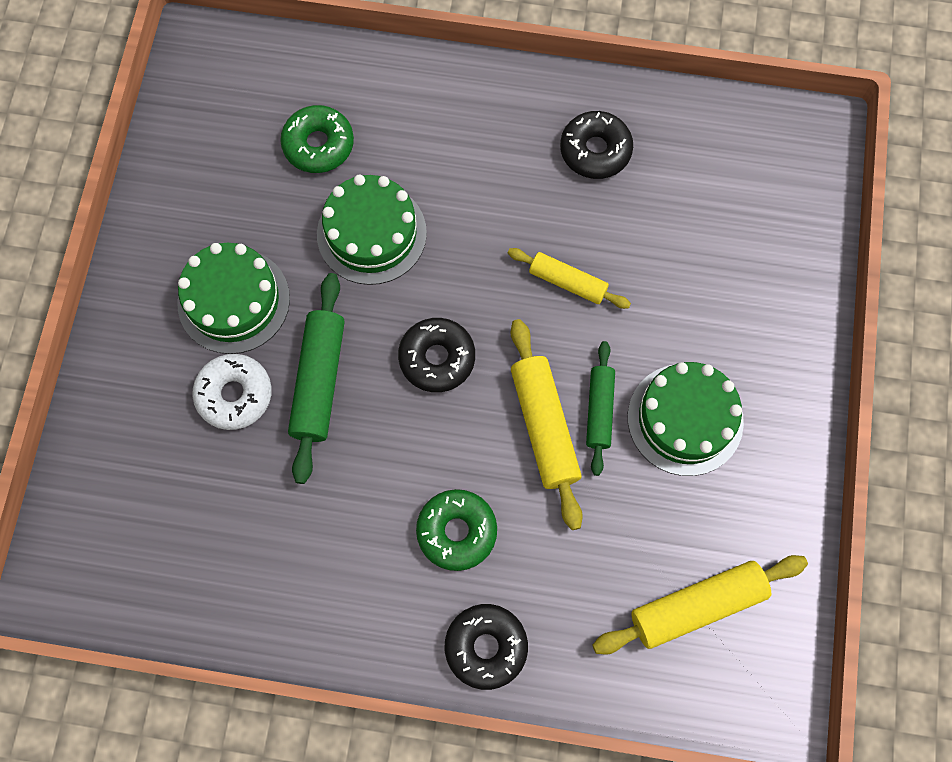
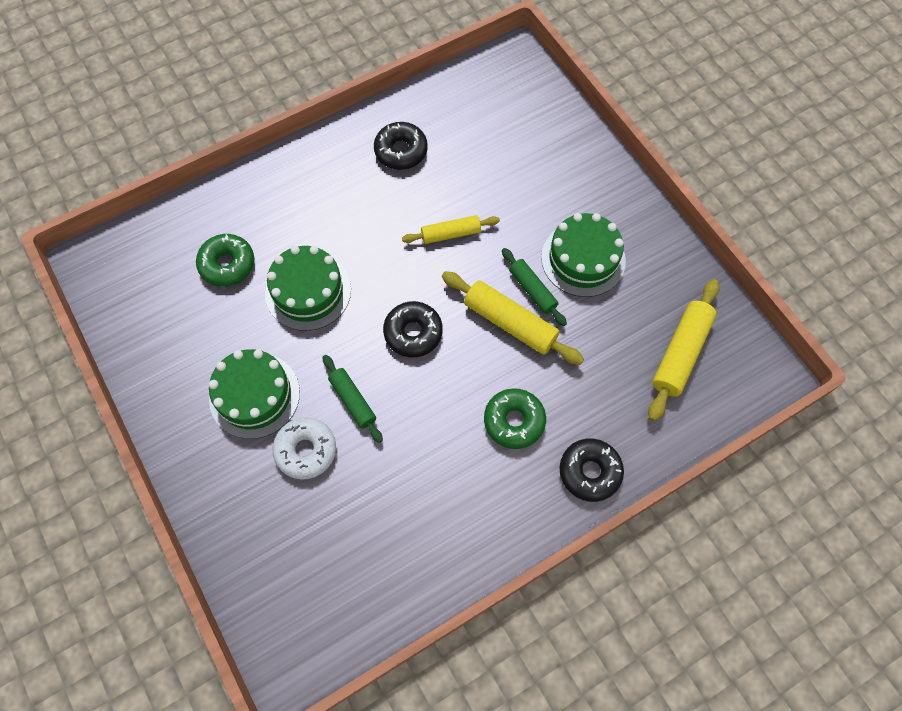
camera: 40 degrees left, 5 degrees down
green rolling pin [288,273,345,484] -> green rolling pin [323,355,383,443], size x0.63

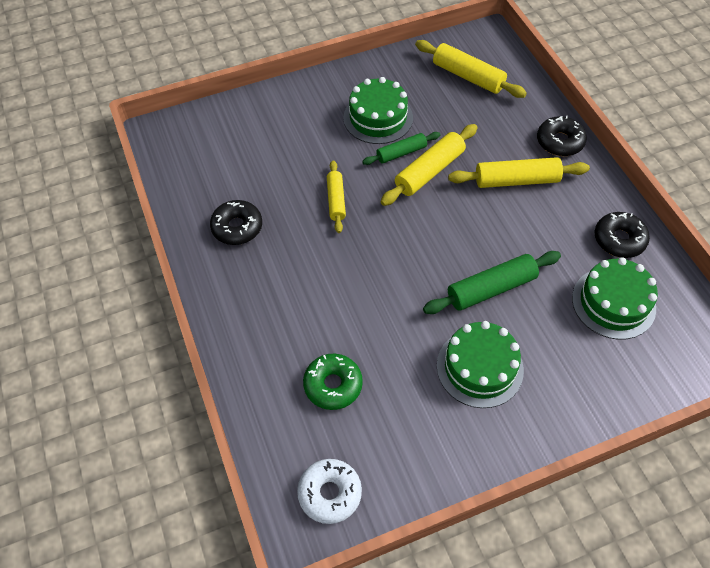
camera: 80 degrees left, 10 degrees down
green cake [265,246,351,331] -> green cake moved to [572,257,658,340]
white donut [272,417,336,480] -> white donut moved to [297,459,362,524]
green rolling pin [323,355,383,443] -> green rolling pin [423,251,561,314], size x1.58
black donut [383,301,443,357] -> black donut moved to [595,212,650,258]
green donut [484,388,546,449] -> yellow rolling pin [448,157,590,188]

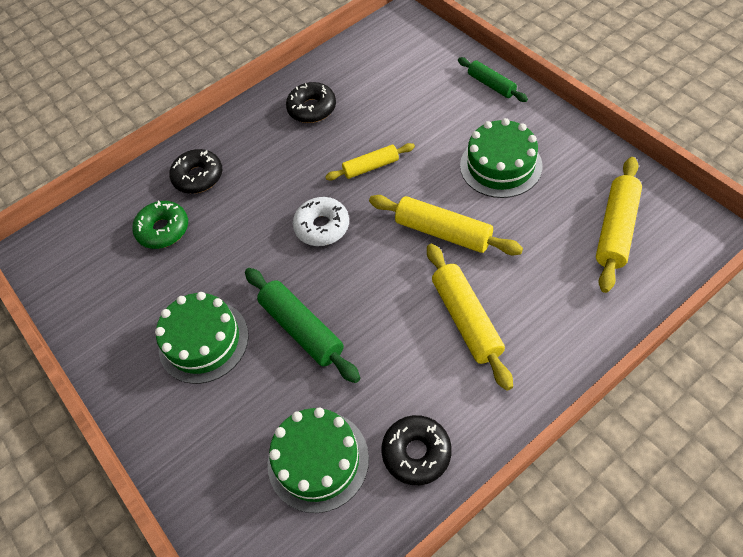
camera: 80 degrees right, 0 degrees up
white donut [297,459,362,524] -> white donut moved to [293,197,349,246]
green rolling pin [362,132,440,165] -> green rolling pin moved to [458,57,528,102]
black donut [537,116,587,156] -> black donut moved to [169,149,222,194]

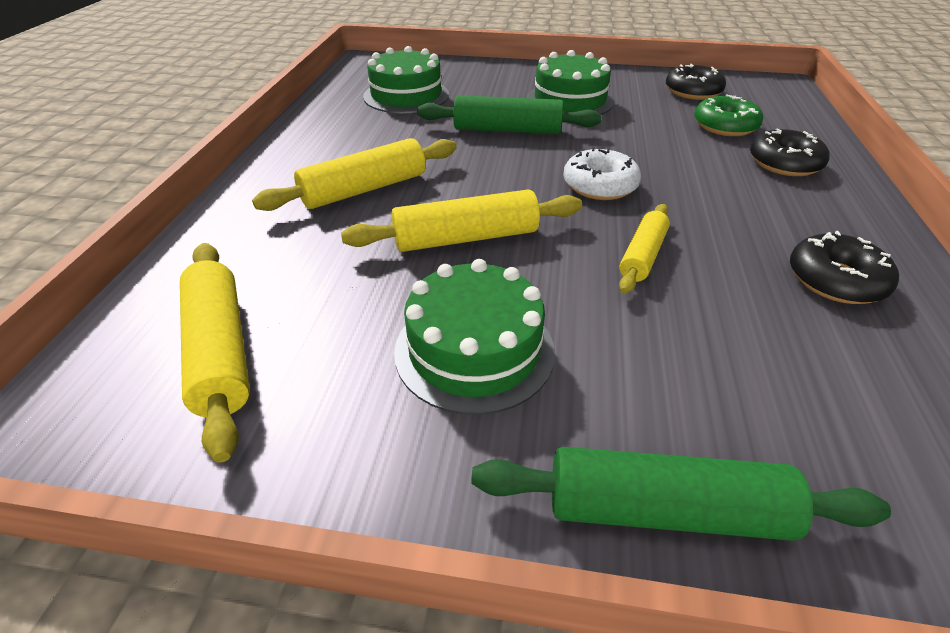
camera: 130 degrees right, 15 degrees down
black donut [381,415,452,485] -> black donut moved to [666,64,726,100]
yellow rolling pin [427,244,513,391] -> yellow rolling pin turned 60 degrees counterclockwise [252,138,457,211]
green rolling pin [458,57,528,102] -> green rolling pin [471,447,891,541], size x1.58

